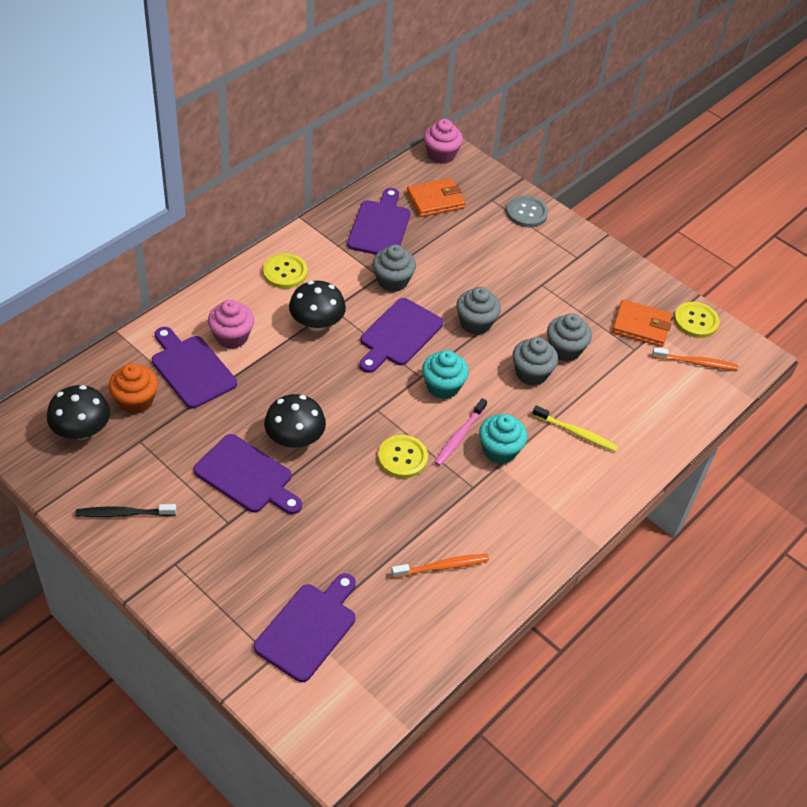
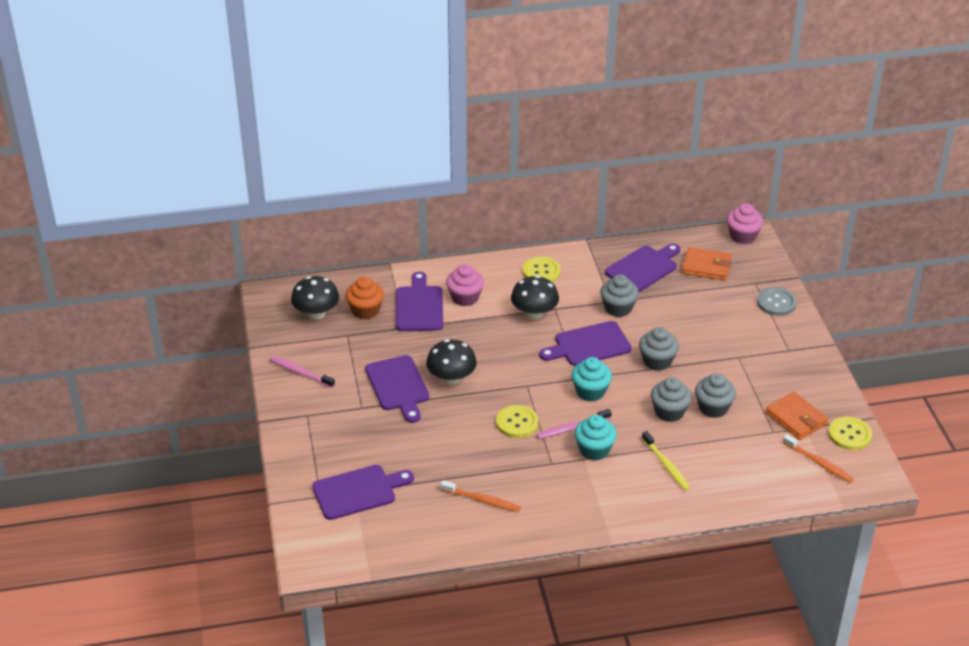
camera: 40 degrees right, 10 degrees down
black toothbrush [75,504,177,517] -> pink toothbrush [270,356,335,388]

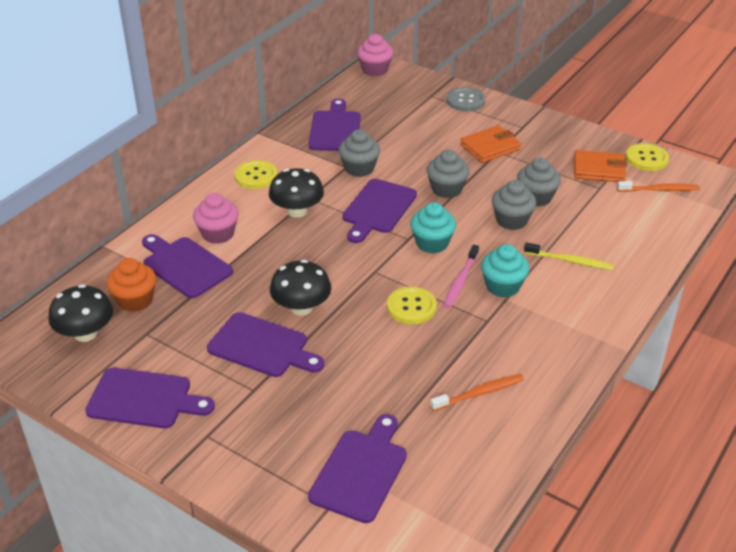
camera: 45 degrees left, 0 degrees up
pink toothbrush [270,356,335,388] -> purple cutting board [85,368,215,428]
orange wallet [682,247,731,280] -> orange wallet moved to [460,125,521,163]

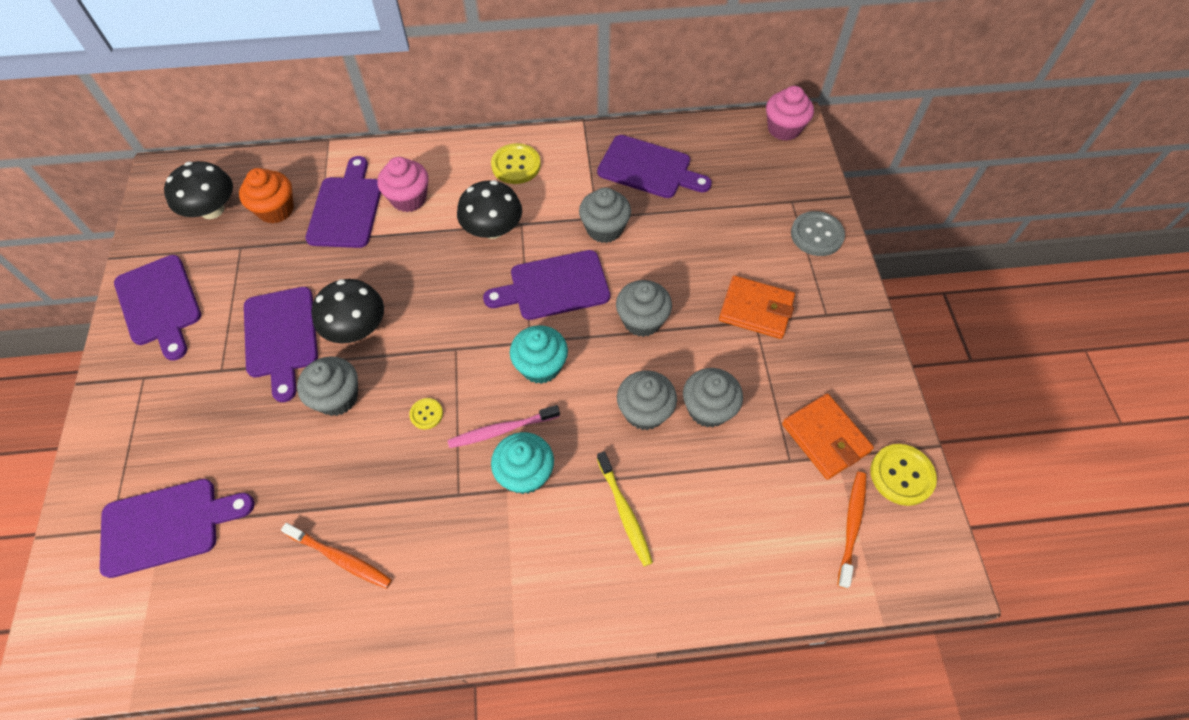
camera: 50 degrees right, 20 degrees up
purple cutting board [309,99,361,151] -> purple cutting board turned 60 degrees clockwise [597,135,712,198]
yellow button [387,286,437,324] -> yellow button [409,398,443,430], size x0.55
orange toothbrush [617,181,700,192] -> orange toothbrush turned 120 degrees counterclockwise [838,472,866,589]
none -> grey cupcake [297,356,358,416]

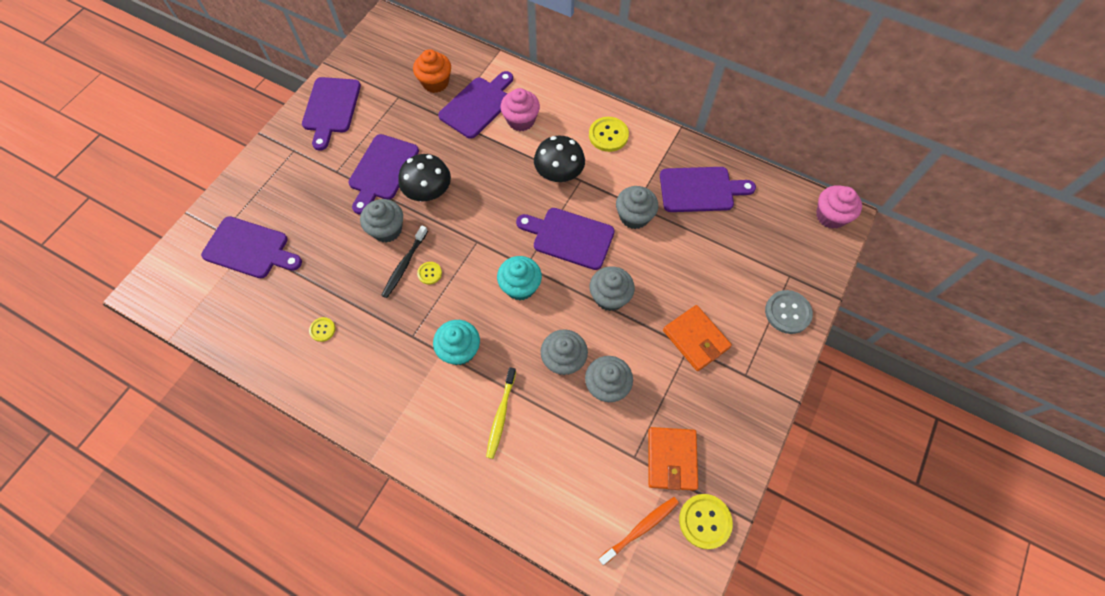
camera: 35 degrees right, 5 degrees up
black mushroom [164,161,233,219] -> none
orange toothbrush [281,523,392,589] -> yellow button [309,317,335,342]
pink toothbrush [447,405,560,448] -> none
purple cutting board [597,135,712,198] -> purple cutting board turned 60 degrees counterclockwise [660,167,756,212]
none -> black toothbrush [381,225,428,298]

